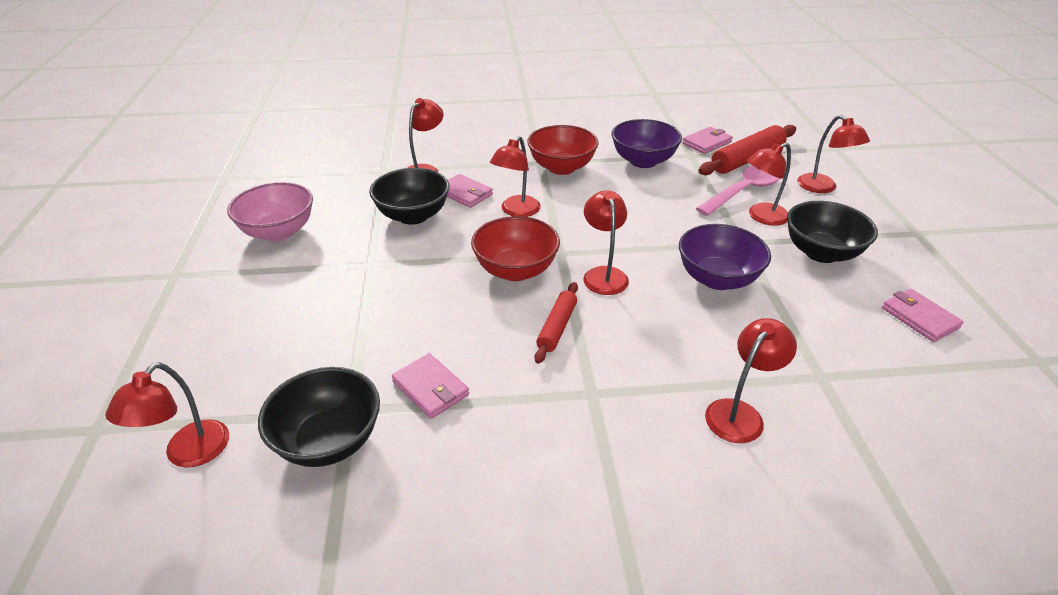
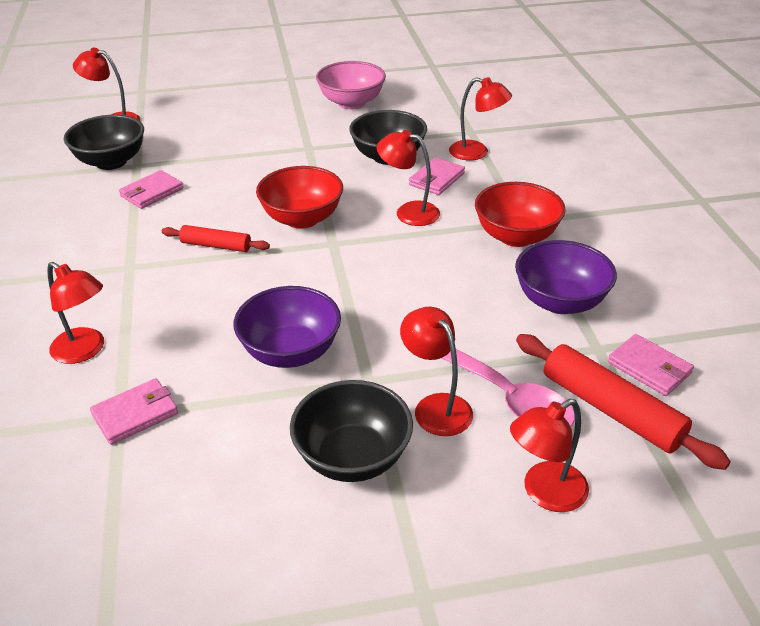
camera: 85 degrees right, 0 degrees up
red lamp [583,190,629,295] -> none
pink wallet [882,289,964,342] -> pink wallet moved to [90,378,178,445]

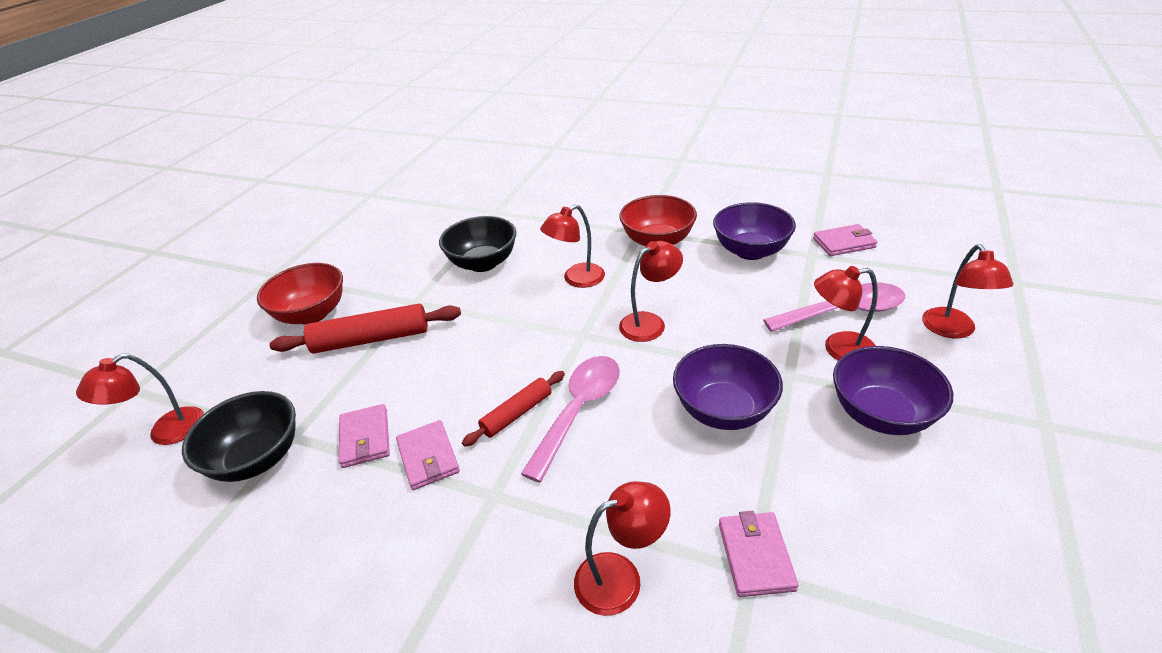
camera: 55 degrees left, 0 degrees up
red bowl [256,166,343,229] -> red bowl moved to [257,263,343,325]
black bowl [290,380,413,482] -> purple bowl [833,346,953,435]
pink bowl [316,61,386,109] -> none
pink wallet [409,157,465,195] -> pink wallet moved to [396,420,460,490]
red lamp [449,77,512,160] -> red lamp moved to [619,241,683,342]
red rolling pin [516,334,731,470] -> red rolling pin moved to [269,304,461,353]
none -> pink spoon [521,356,620,483]

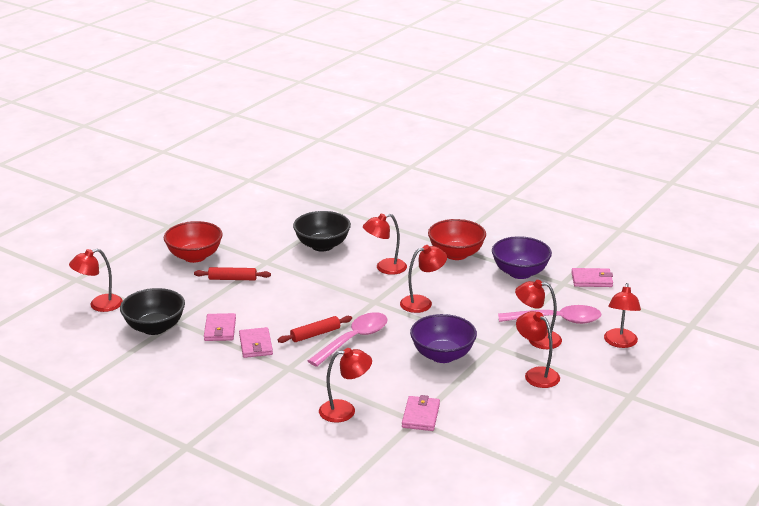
camera: 10 degrees right, 10 degrees down
red rolling pin [269,304,461,353] -> red rolling pin [194,267,271,280], size x0.60
purple bowl [833,346,953,435] -> red lamp [516,311,560,388]

